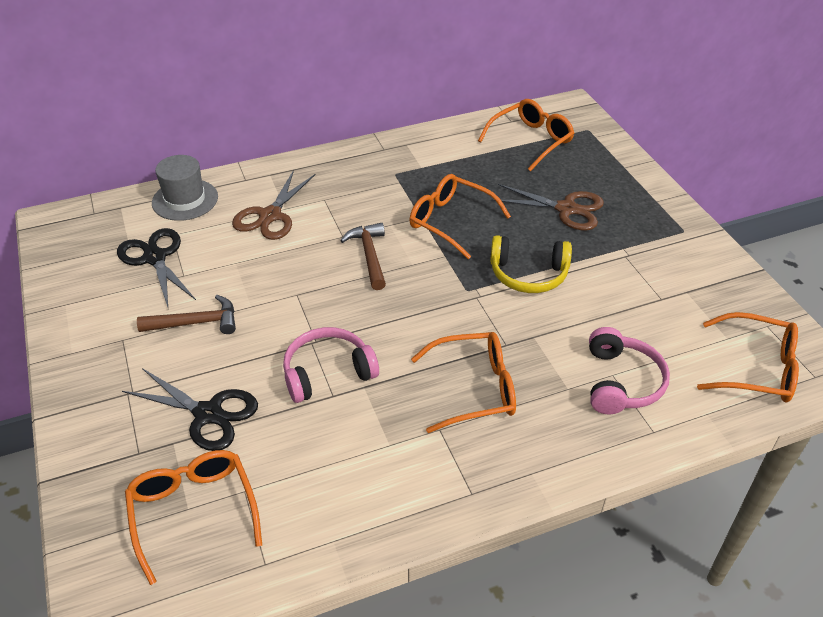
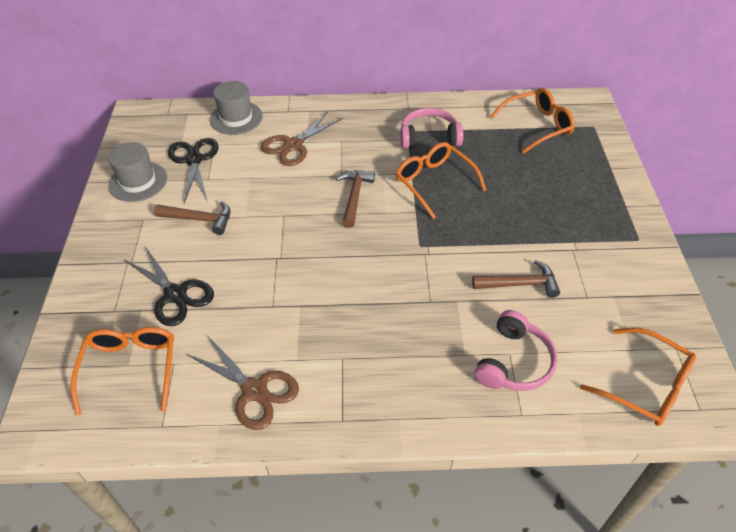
camera: 20 degrees right, 5 degrees up
pink headphones [283,327,379,403] -> pink headphones moved to [400,108,463,149]
orange glasses [411,332,516,433] -> none
yellow headphones [490,235,572,293] -> none
brown scissors [491,184,604,230] -> brown scissors moved to [187,335,299,430]
none -> grey hat [108,142,167,202]
none -> brown hammer [472,260,560,298]

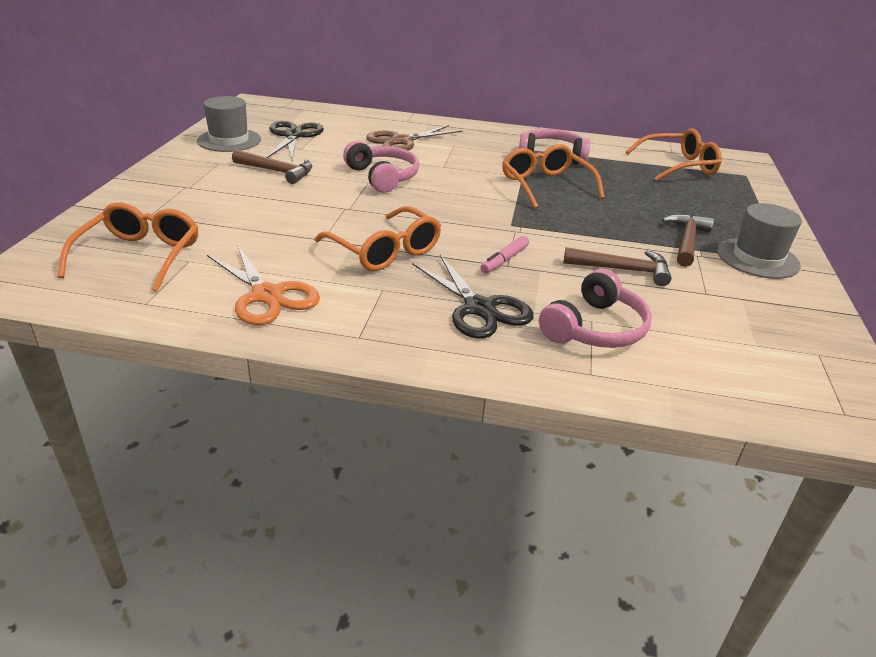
camera: 10 degrees right, 15 degrees down
black scissors [124,247,214,326] -> black scissors moved to [412,254,534,339]
brown scissors [187,335,299,430] -> orange scissors [207,244,320,325]
grey hat [210,81,263,135] -> grey hat moved to [717,203,802,279]
brown hammer [336,170,375,228] -> brown hammer moved to [662,214,714,267]
orange glasses [580,327,696,426] -> orange glasses moved to [314,206,441,271]
none -> pink headphones [343,141,419,193]
none -> pink marker [480,236,529,274]

